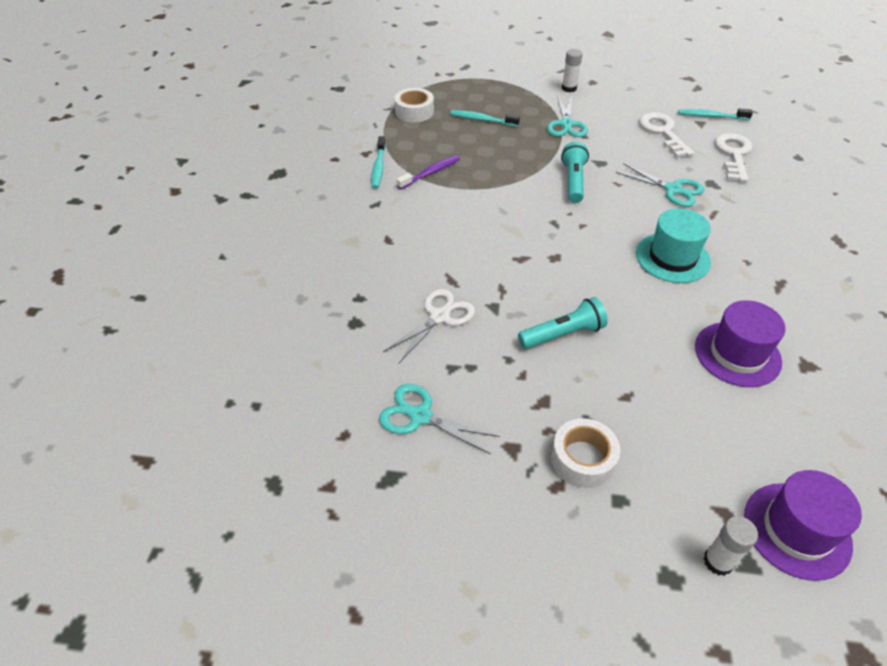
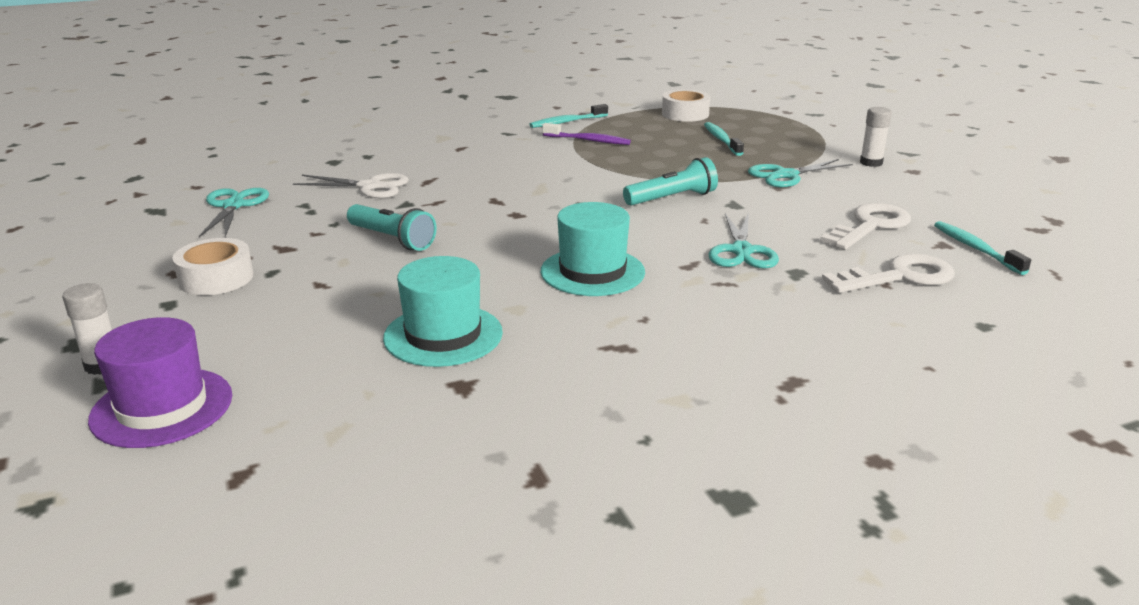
camera: 60 degrees right, 20 degrees down
purple hat [695,300,786,387] -> turquoise hat [383,256,503,367]

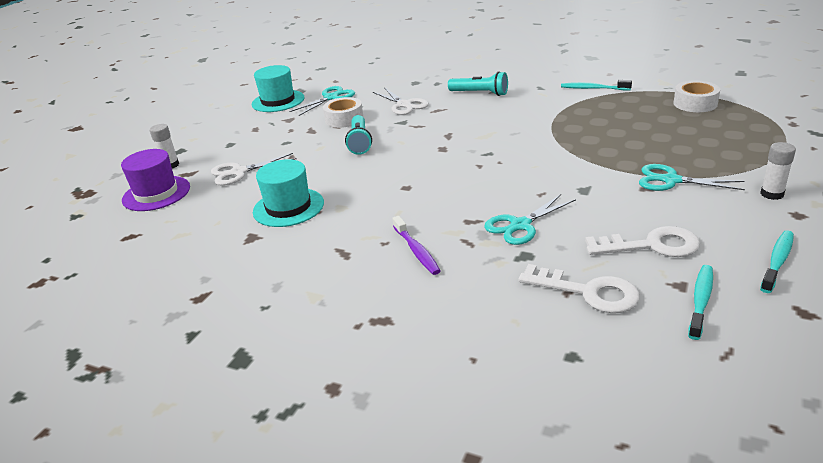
camera: 50 degrees right, 5 degrees up
white tape [173,238,253,295] -> white tape moved to [323,97,363,128]
turquoise hat [541,202,645,296] -> turquoise hat moved to [252,65,304,112]
purple toothbrush [542,123,631,145] -> purple toothbrush moved to [392,216,441,275]
turquoise flashlight [623,157,718,205] -> turquoise flashlight moved to [448,71,508,96]
turquoise toothbrush [704,122,744,156] -> turquoise toothbrush moved to [760,230,794,293]
none -> white scissors [211,153,297,186]

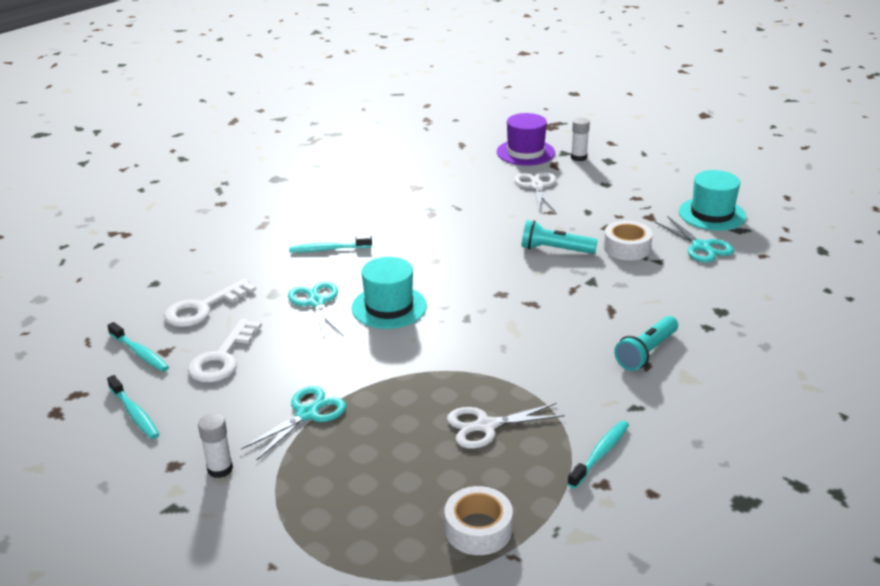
camera: 105 degrees right, 0 degrees up
turquoise hat [253,159,324,227] -> turquoise hat moved to [351,257,427,329]
white scissors [373,87,429,115] -> white scissors moved to [447,403,565,449]
purple toothbrush [392,216,441,275] -> turquoise toothbrush [289,235,372,253]

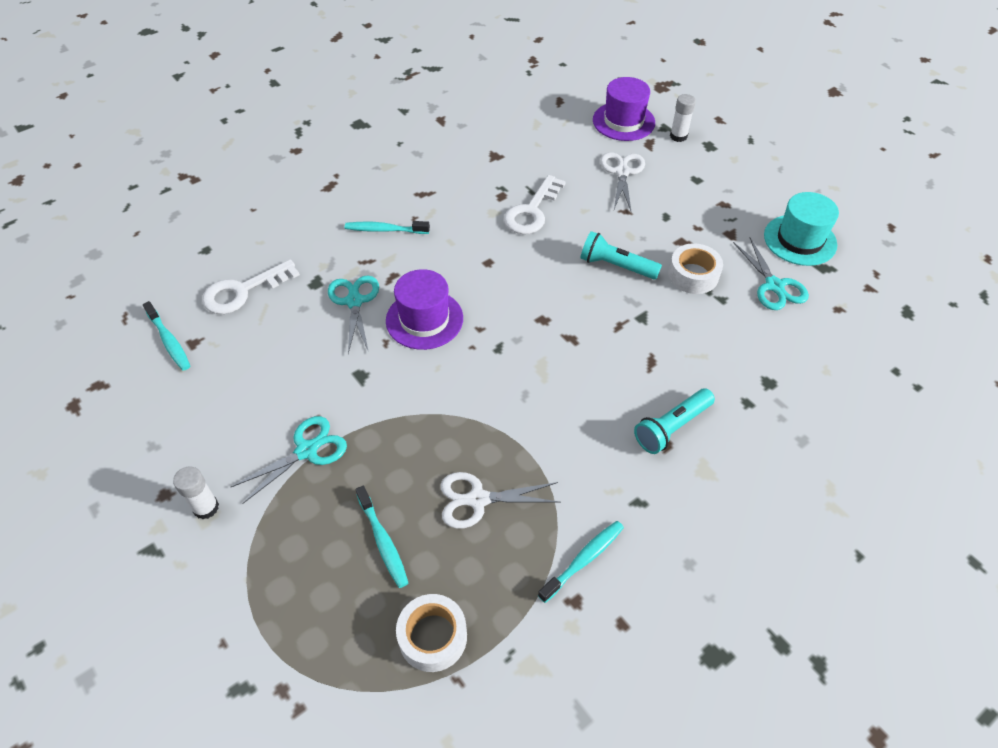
camera: 10 degrees right, 20 degrees up
turquoise toothbrush [107,375,159,439] -> turquoise toothbrush moved to [356,486,408,588]
white key [188,318,262,383] -> white key moved to [504,175,566,234]
turquoise hat [351,257,427,329] -> purple hat [386,269,463,350]

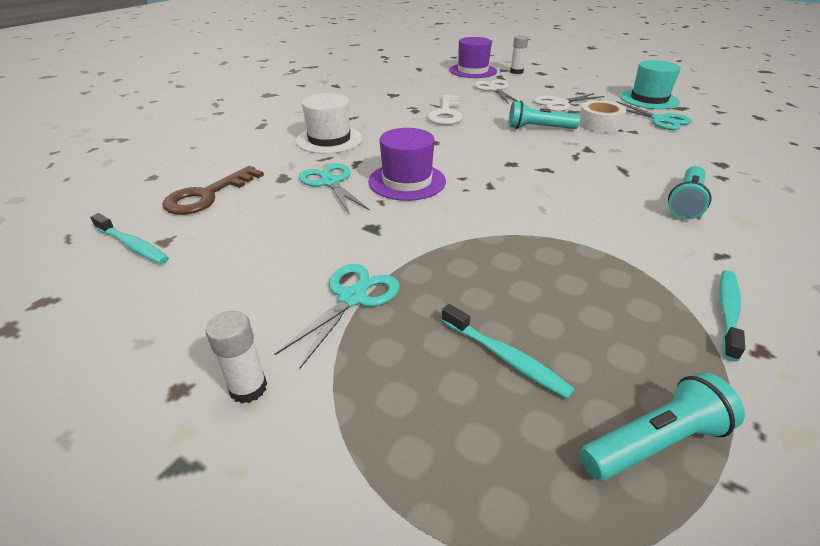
camera: 20 degrees left, 15 degrees down
white key [202,259,300,314] -> brown key [162,166,264,215]
turquoise toothbrush [345,221,430,234] -> white hat [296,93,363,154]
white tape [396,594,467,672] -> turquoise flashlight [580,372,745,481]
white scissors [440,472,561,529] -> white scissors moved to [534,93,605,111]

